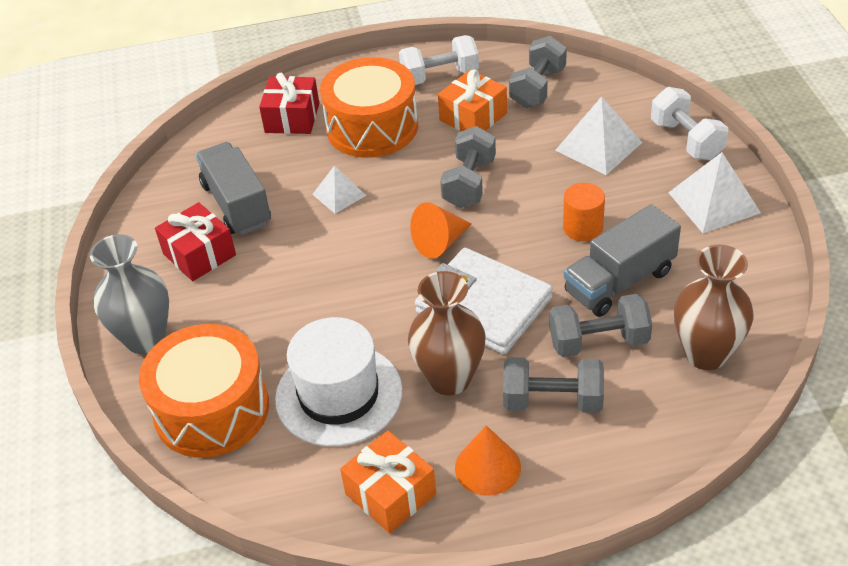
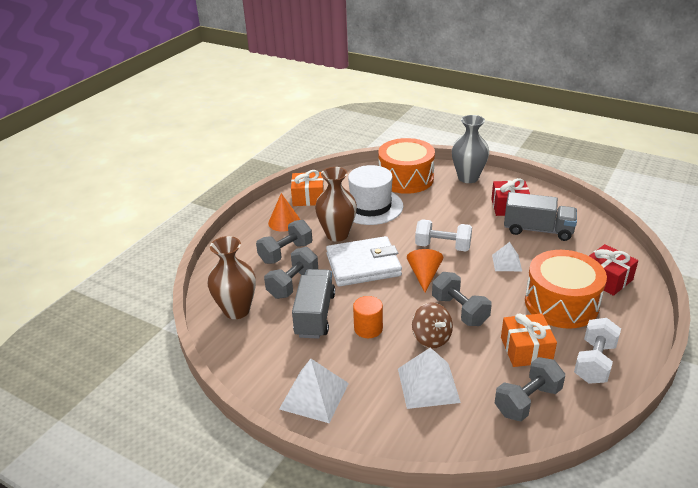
camera: 130 degrees right, 10 degrees down
grey dumbbell [509,36,567,108] -> grey dumbbell turned 75 degrees clockwise [495,357,565,421]
white dumbbell [651,87,728,160] -> white dumbbell moved to [415,219,472,251]
none -> brown spinning top [412,303,453,348]

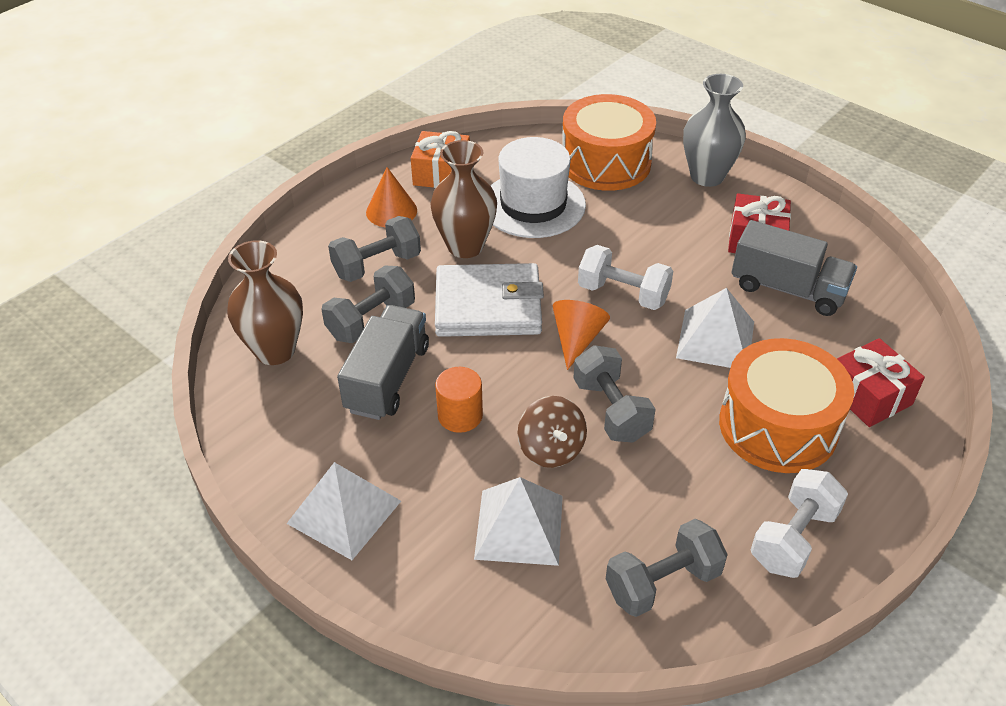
camera: 10 degrees right, 10 degrees up
white pyramid [492,242,522,271] -> white pyramid [676,288,754,368], size x1.63
orange gift [501,313,557,367] -> none

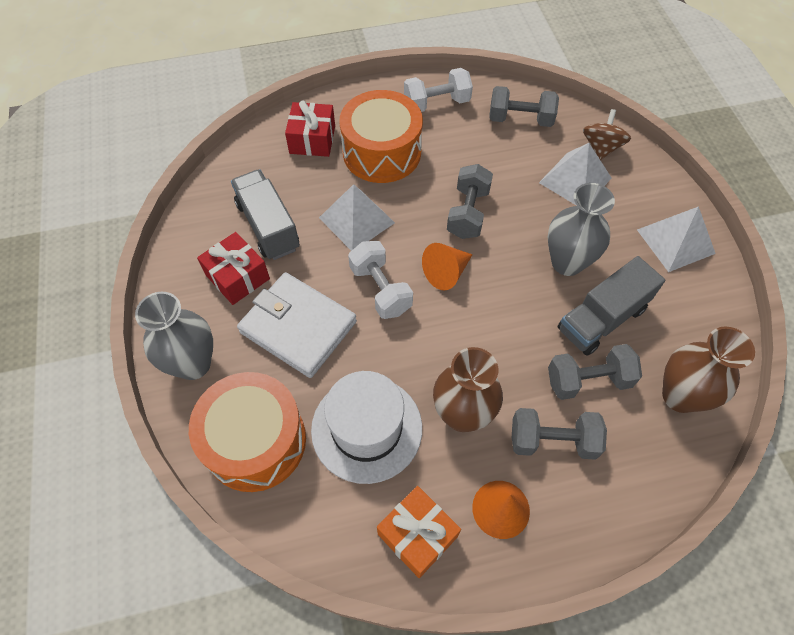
camera: 145 degrees left, 15 degrees up
white wallet [435,263,544,337] -> white wallet moved to [237,272,357,378]
orange cylinder [435,367,483,433] -> grey vase [548,183,615,276]
brown spinning top [518,396,587,468] -> brown spinning top moved to [583,109,631,160]

